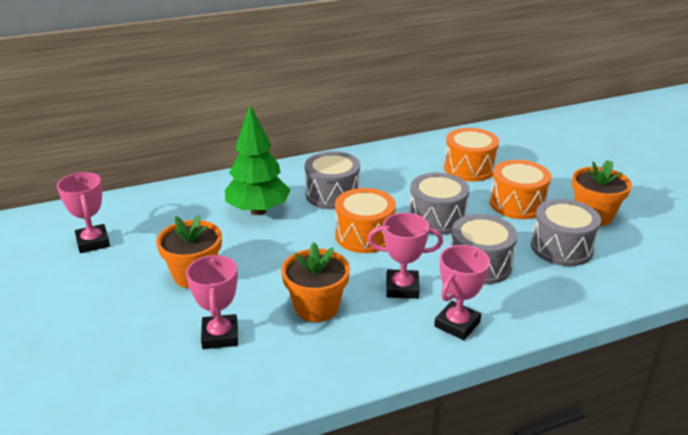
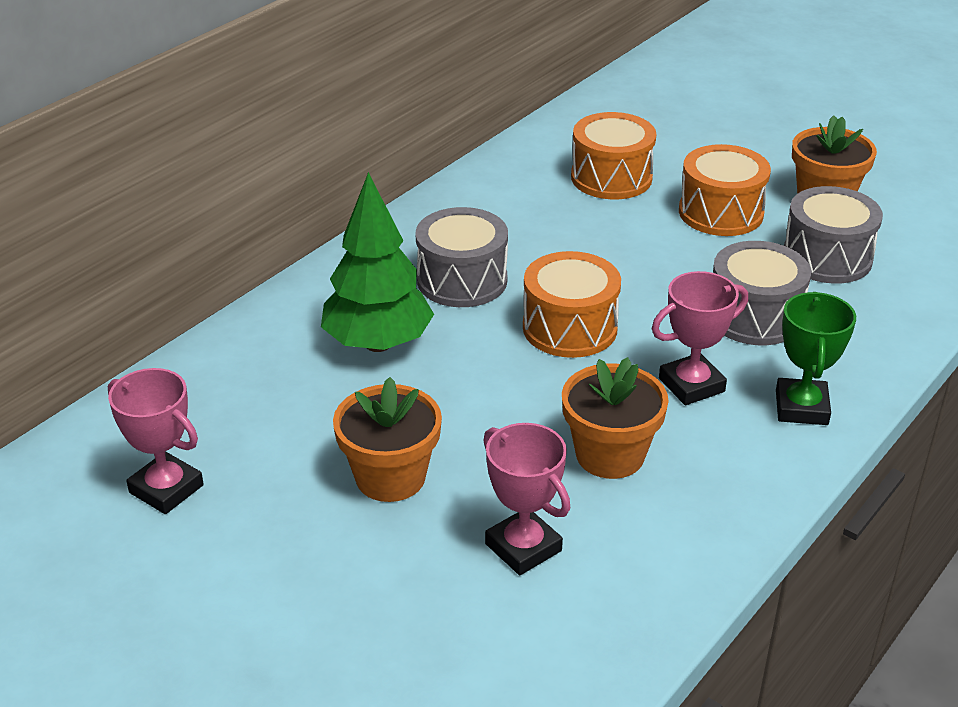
camera: 30 degrees left, 5 degrees up
grey drum [409,173,470,235] -> none
pink trophy [434,245,490,340] -> green trophy [776,292,856,425]

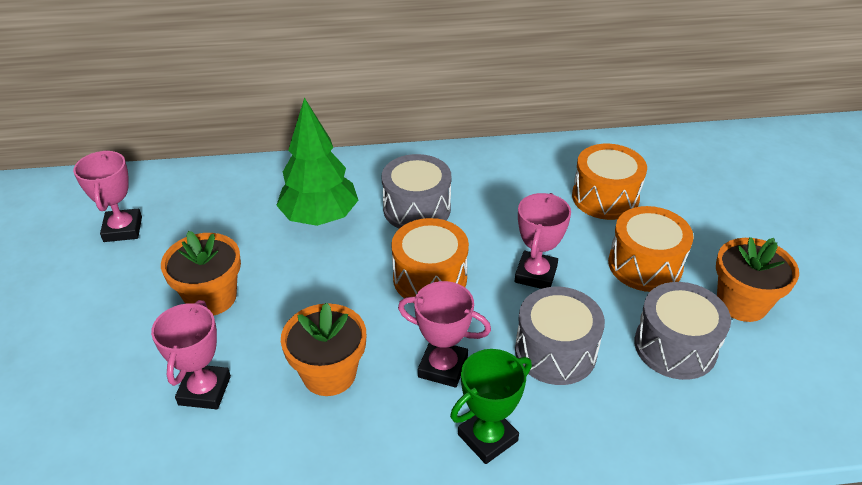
camera: 45 degrees right, 5 degrees up
none -> pink trophy [515,193,571,289]

